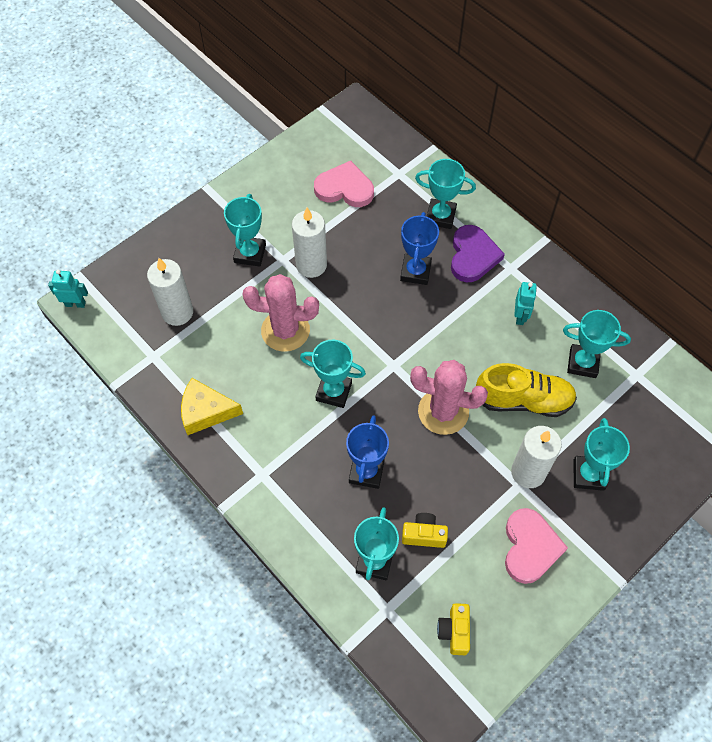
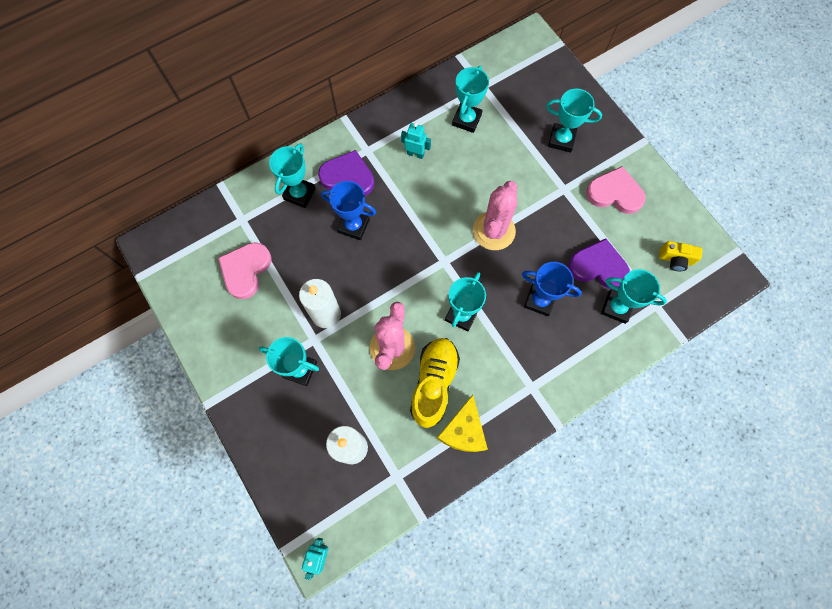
camera: 80 degrees left, 10 degrees up
yellow camera [402,513,448,548] -> purple heart [569,238,630,289]
yellow shoe [476,363,577,417] -> yellow shoe moved to [410,338,460,428]
white candle [511,426,562,488] -> none

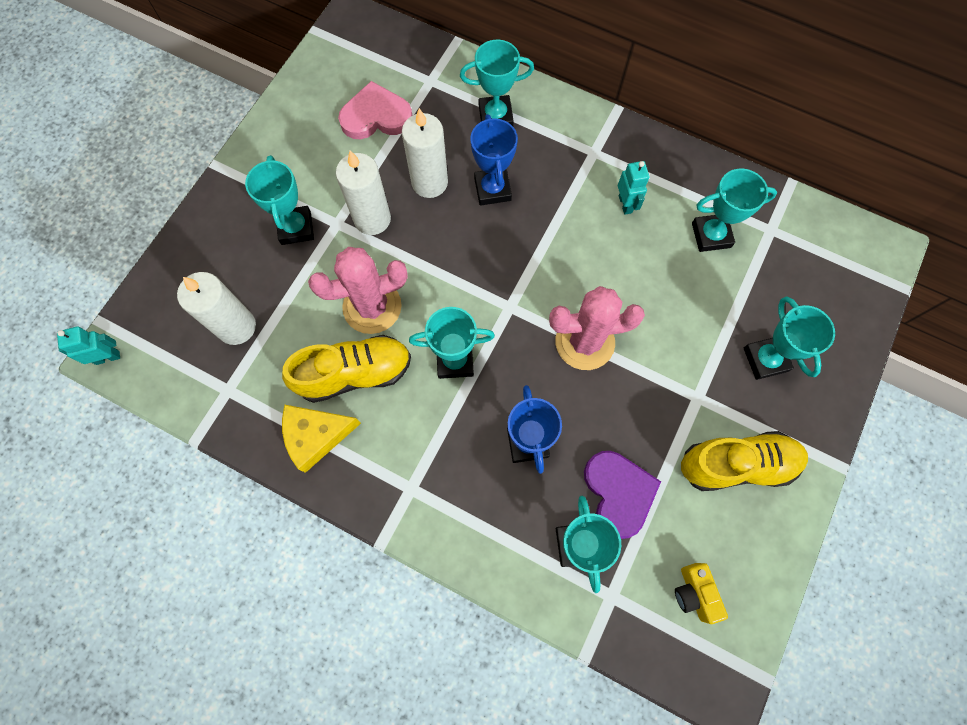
camera: 60 degrees right, 0 degrees up
purple heart [318,150,374,196] -> none
pink heart [586,166,646,214] -> yellow shoe [681,431,808,491]
none -> white candle [402,108,448,198]

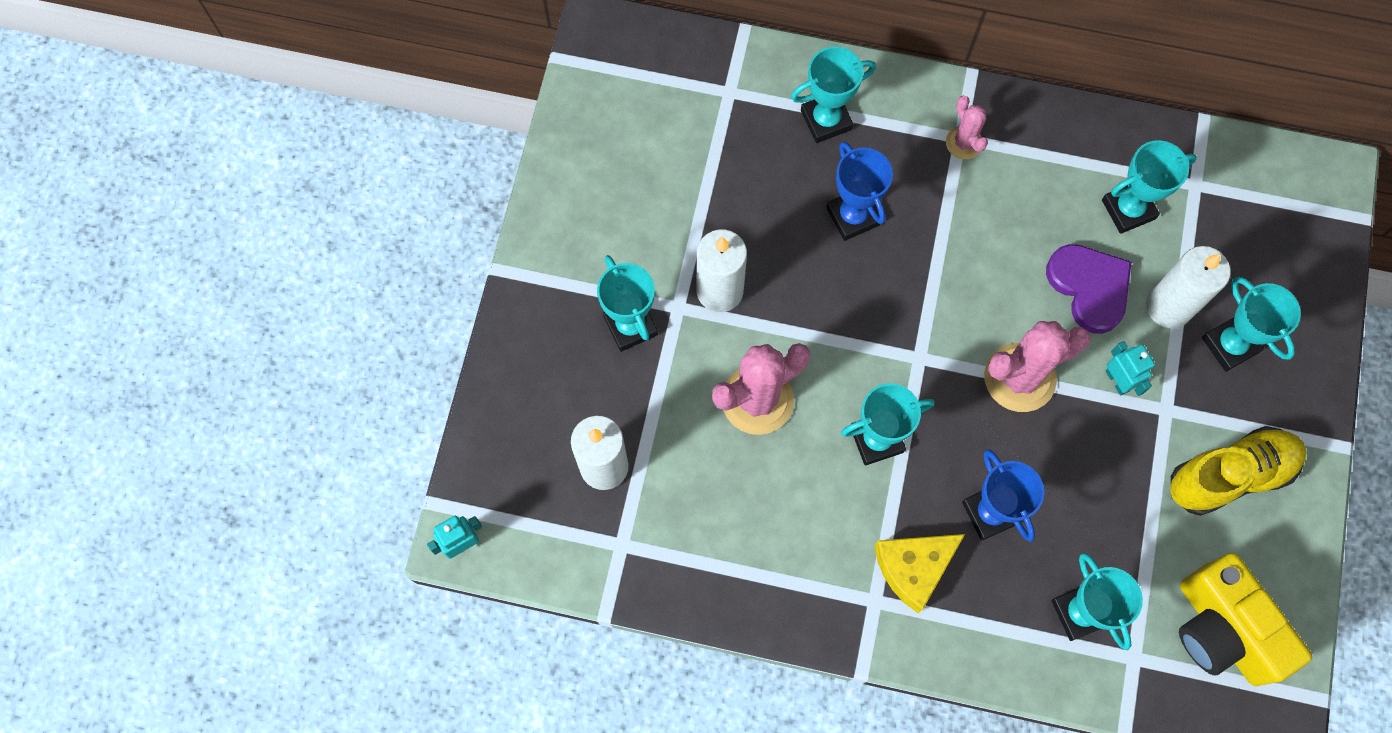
camera: 15 degrees left, 0 degrees up
yellow shoe [282,335,411,403] -> none
yellow cheese [282,405,361,473] -> yellow cheese moved to [874,534,965,613]
pink heart [338,81,413,139] -> none
white candle [402,108,448,198] -> white candle moved to [1146,246,1230,328]
purple heart [584,451,661,539] -> purple heart moved to [1046,244,1132,334]
turquoise robot [618,161,649,215] -> turquoise robot moved to [1106,341,1155,396]
yellow camera [675,563,728,624] -> yellow camera [1179,553,1312,686], size x2.02
none -> pink cactus [946,96,988,159]

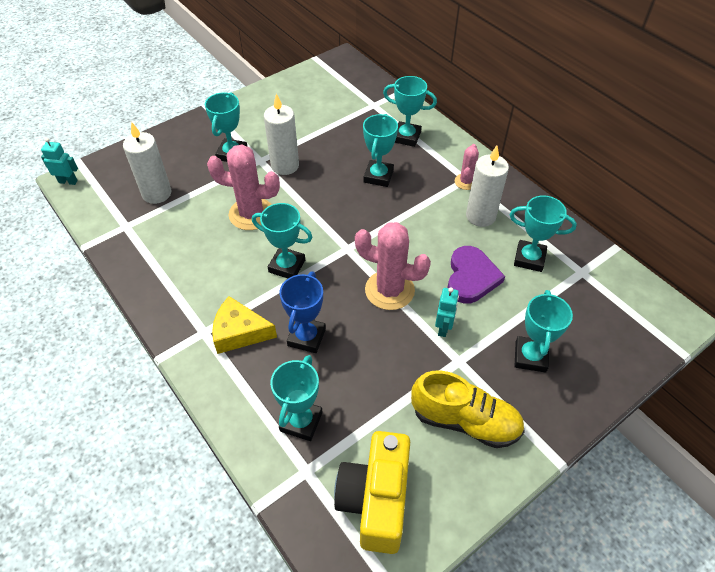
camera: 40 degrees right, 20 degrees down
blue trophy [826,141,893,241] -> turquoise trophy [363,114,398,187]
white candle [1146,246,1230,328] -> white candle moved to [466,146,509,227]

